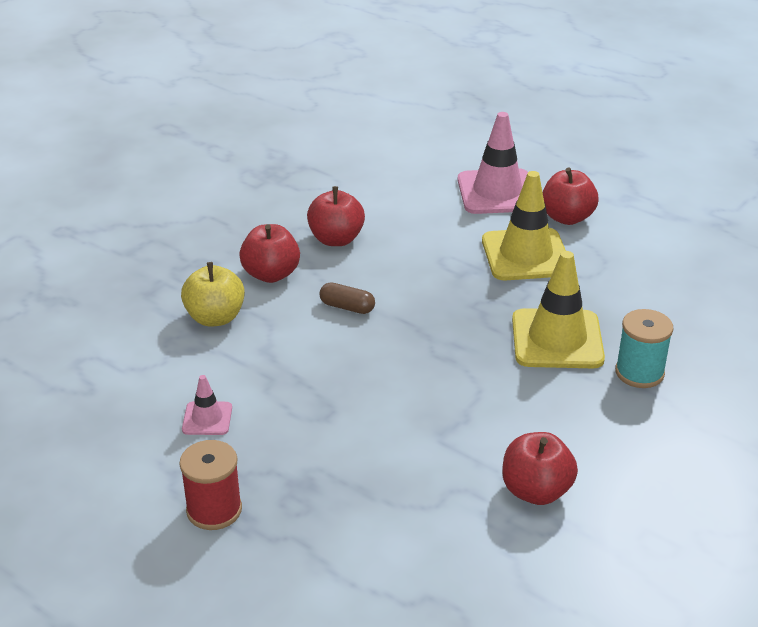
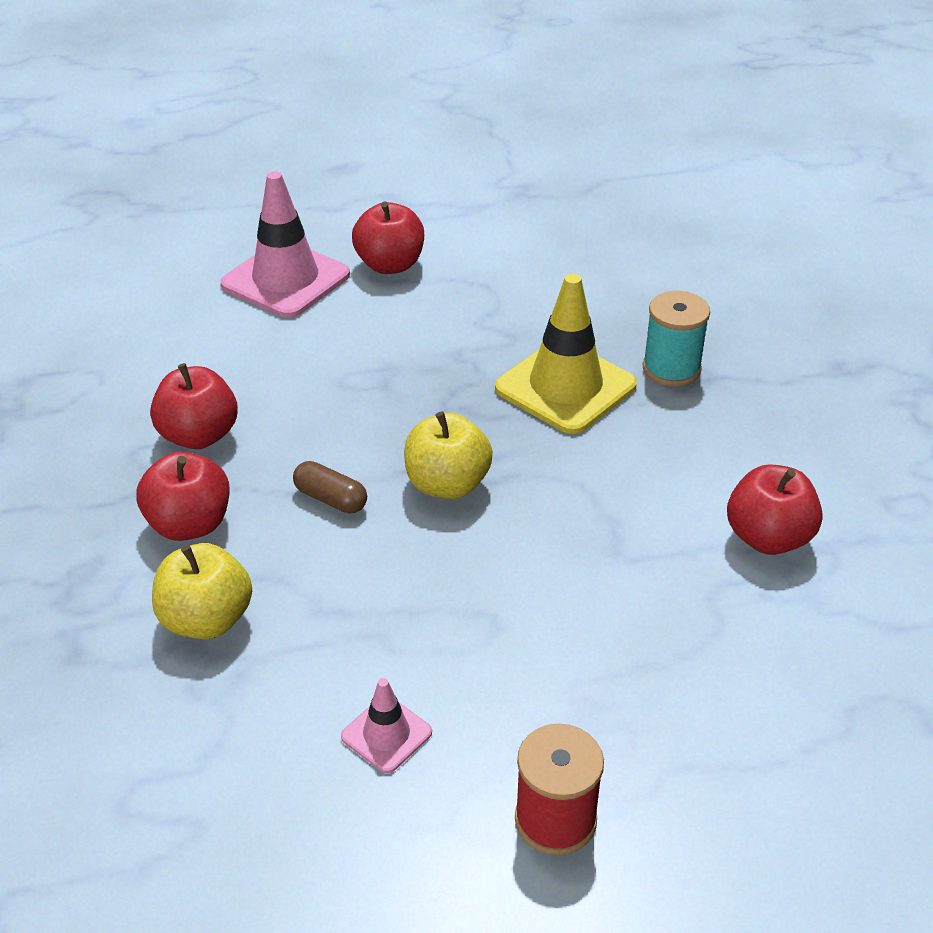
camera: 50 degrees left, 5 degrees up
brown capsule [320,282,375,314] -> brown capsule turned 60 degrees clockwise [293,461,367,513]
yellow traffic cone [482,171,566,280] -> none
none -> yellow apple [404,412,493,499]

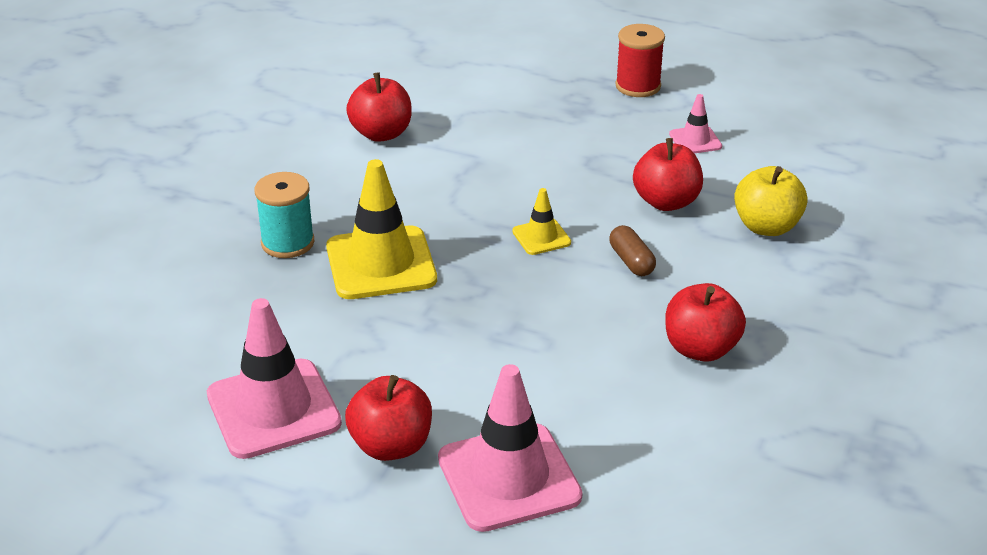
camera: 145 degrees left, 5 degrees down
red apple [136,451,229,541] -> red apple moved to [633,138,703,211]
yellow apple [404,412,493,499] -> yellow traffic cone [512,188,571,255]
none -> pink traffic cone [207,298,342,459]

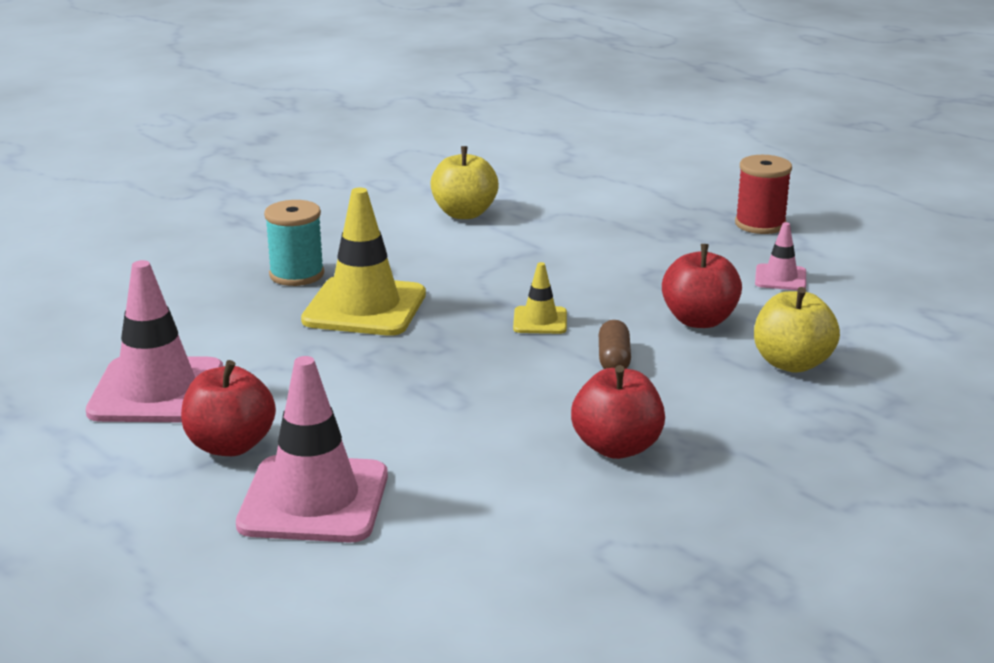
camera: 25 degrees right, 10 degrees down
red apple [346,72,412,142] -> yellow apple [430,146,499,219]

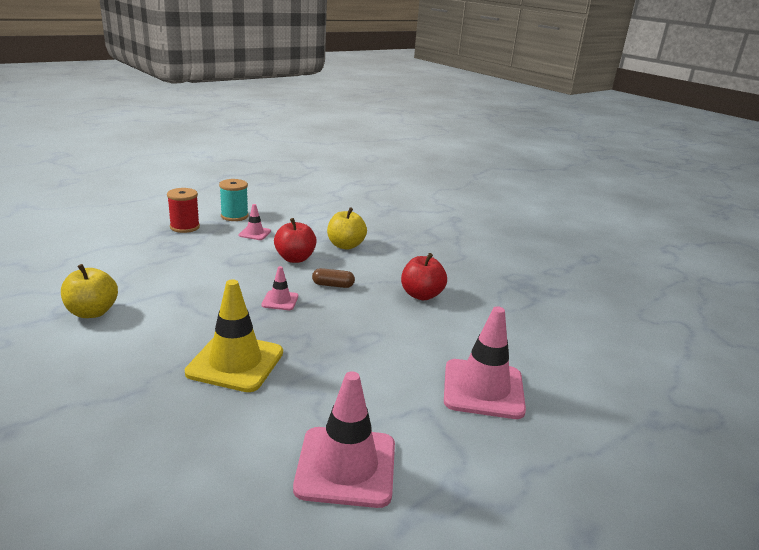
camera: 90 degrees left, 0 degrees up
red apple [181,360,276,456] -> none
turquoise spool [264,200,324,286] -> turquoise spool moved to [219,179,249,221]
yellow traffic cone [513,262,567,334] -> pink traffic cone [262,266,298,310]

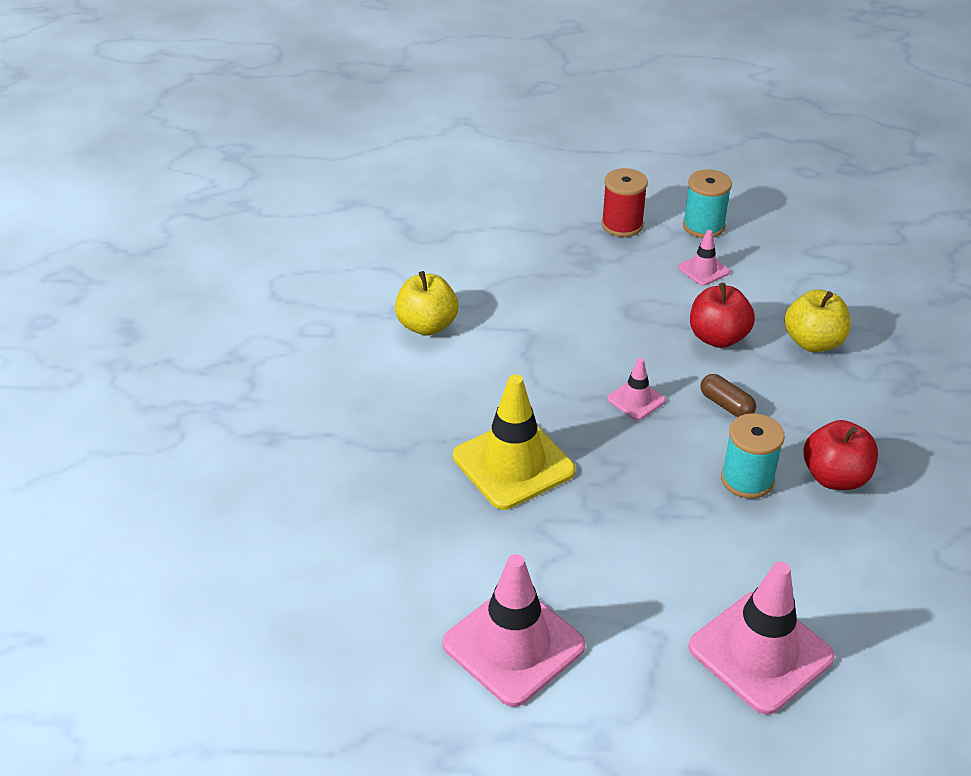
camera: 45 degrees right, 15 degrees up
none -> turquoise spool [721,413,785,499]

